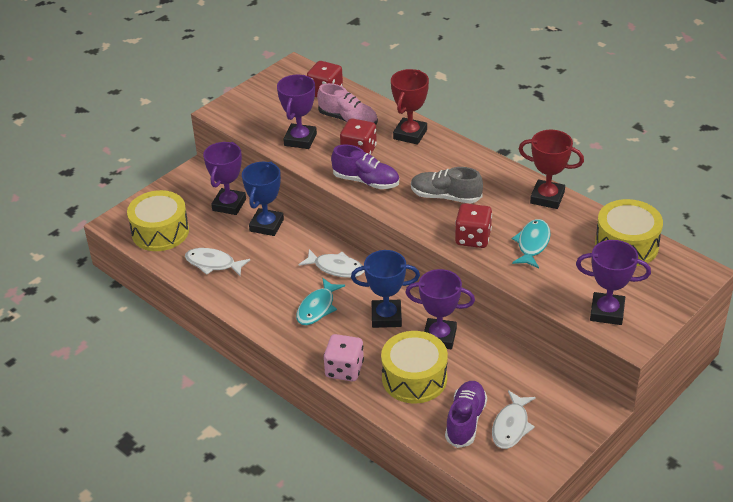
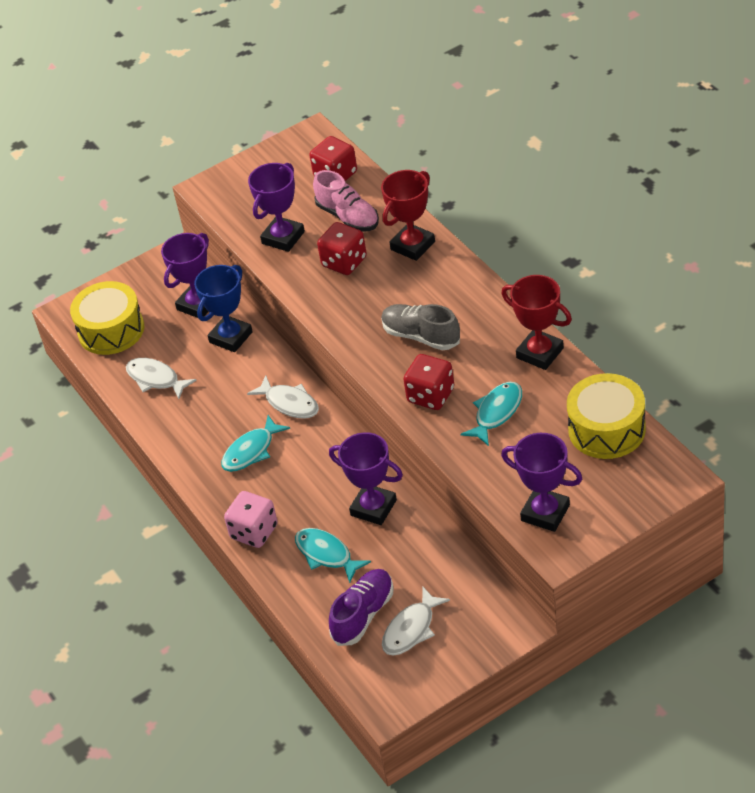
camera: 20 degrees right, 5 degrees up
purple shoe [331,145,399,189] -> none
blue trophy [351,250,420,328] -> none
yellow drum [381,331,448,404] -> turquoise fish [295,528,371,583]

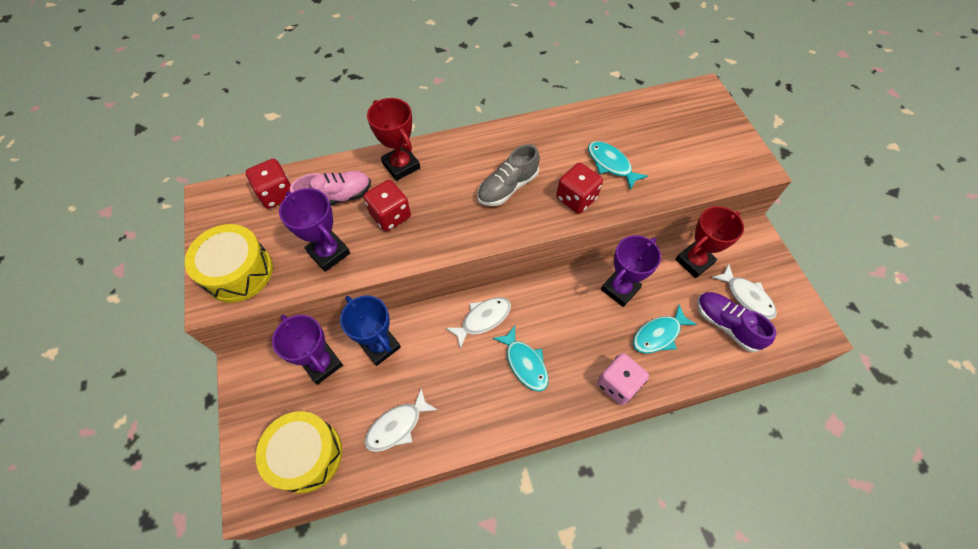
camera: 80 degrees left, 15 degrees up
red trophy [501,275,572,370] -> red trophy moved to [675,206,744,278]
purple trophy [501,433,582,532] -> none
yellow drum [567,373,646,459] -> yellow drum moved to [185,224,273,303]

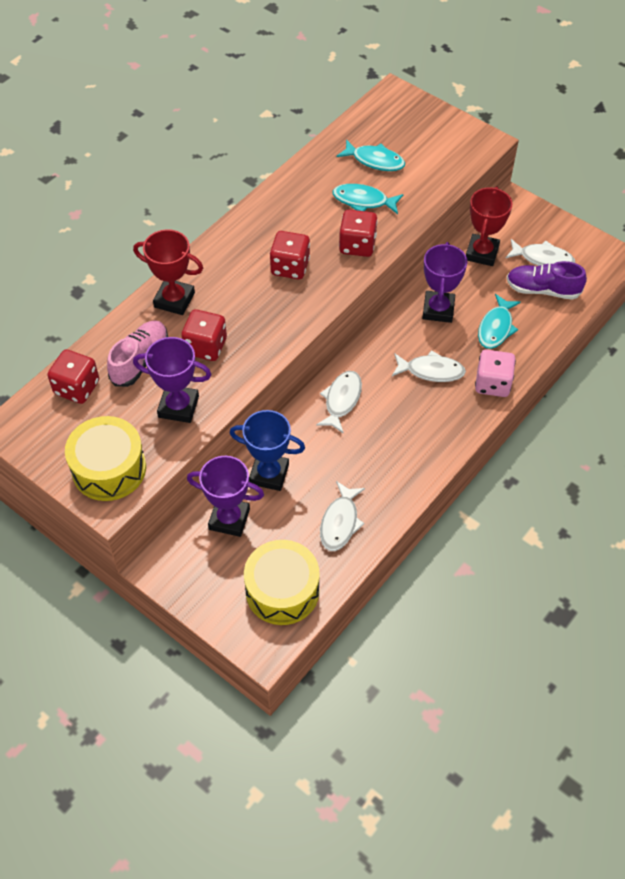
camera: 35 degrees left, 5 degrees down
grey shoe [477,144,540,206] -> red dice [270,231,310,280]
turquoise fish [493,326,549,392] -> turquoise fish moved to [337,139,405,171]
none -> white fish [392,350,466,382]

